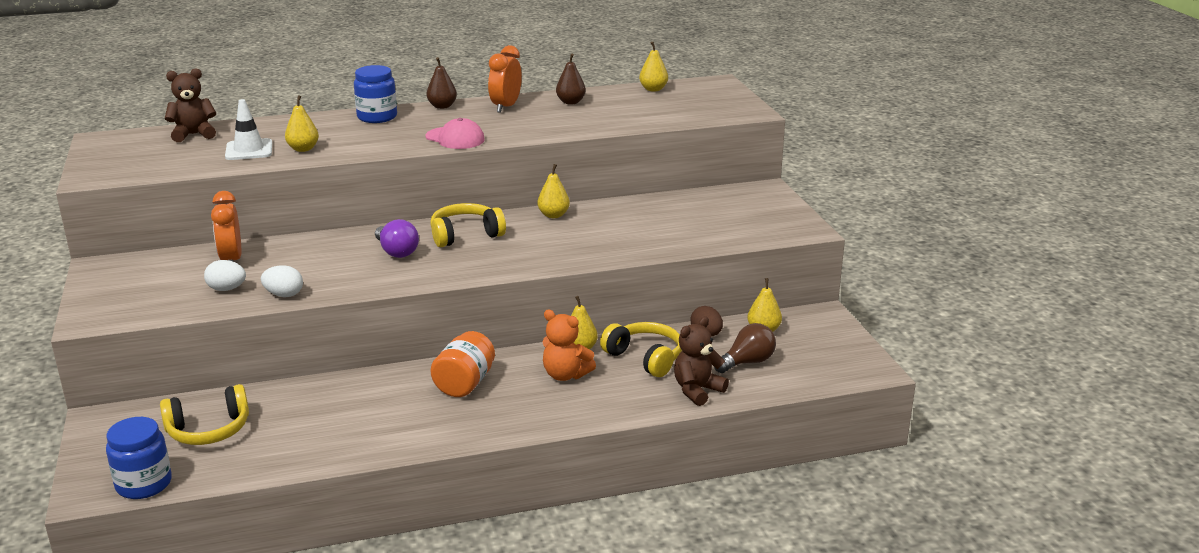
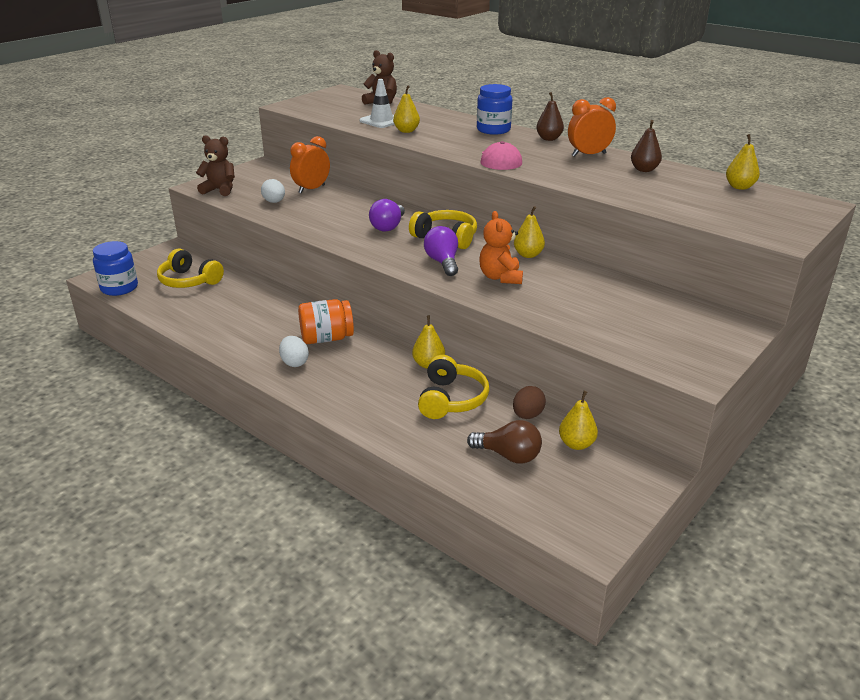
camera: 55 degrees right, 5 degrees up
white egg [261,265,303,297] -> white egg moved to [279,336,309,367]
orange teddy bear [543,310,596,381] -> orange teddy bear moved to [479,211,523,284]
brown teddy bear [674,317,729,406] -> brown teddy bear moved to [196,135,235,196]
none -> purple light bulb [424,226,458,276]

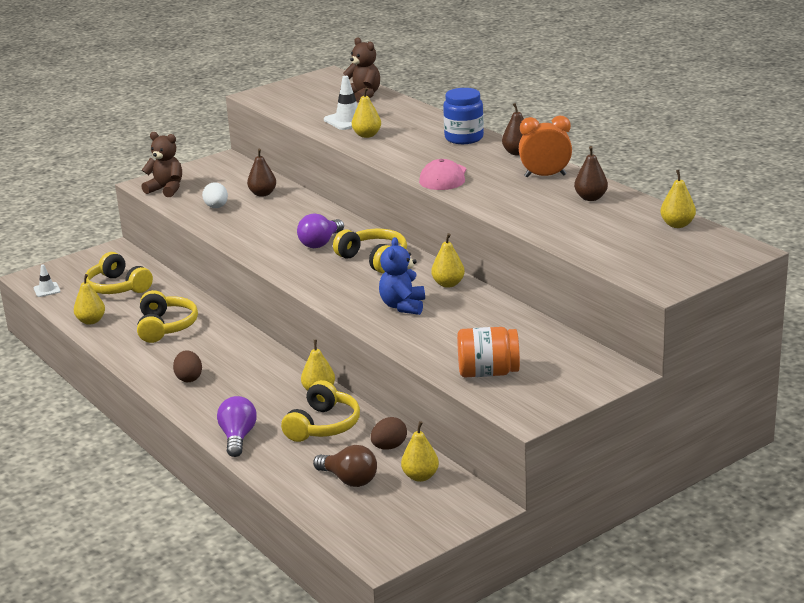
camera: 15 degrees right, 5 degrees down
blue jar [93,241,138,296] -> white traffic cone [34,264,61,297]
white egg [279,336,309,367] -> brown egg [173,350,202,382]
orange clock [290,136,330,194] -> brown pear [247,149,276,197]
orange jar [298,299,354,344] -> orange jar moved to [457,327,520,377]
purple light bulb [424,226,458,276] -> purple light bulb moved to [217,396,257,457]
orange teddy bear [479,211,523,284] -> blue teddy bear [379,237,425,315]
none -> yellow pear [74,274,105,325]
none -> yellow headphones [137,290,198,343]

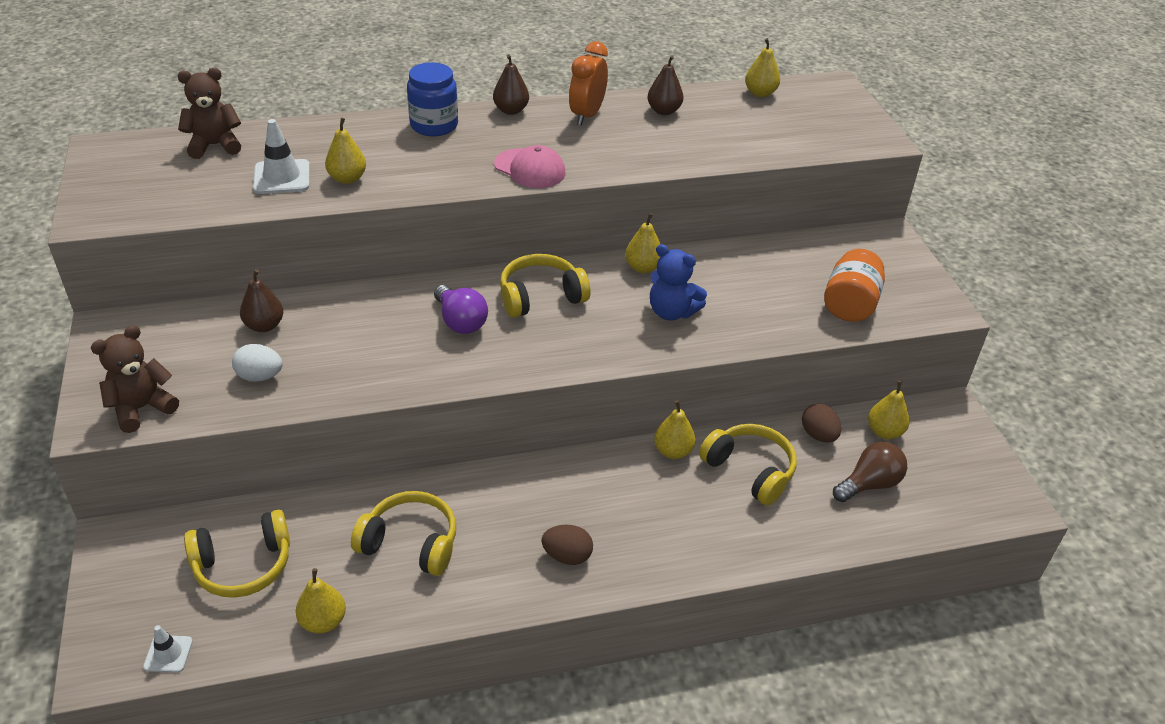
camera: 70 degrees left, 15 degrees up
purple light bulb [217,396,257,457] -> none

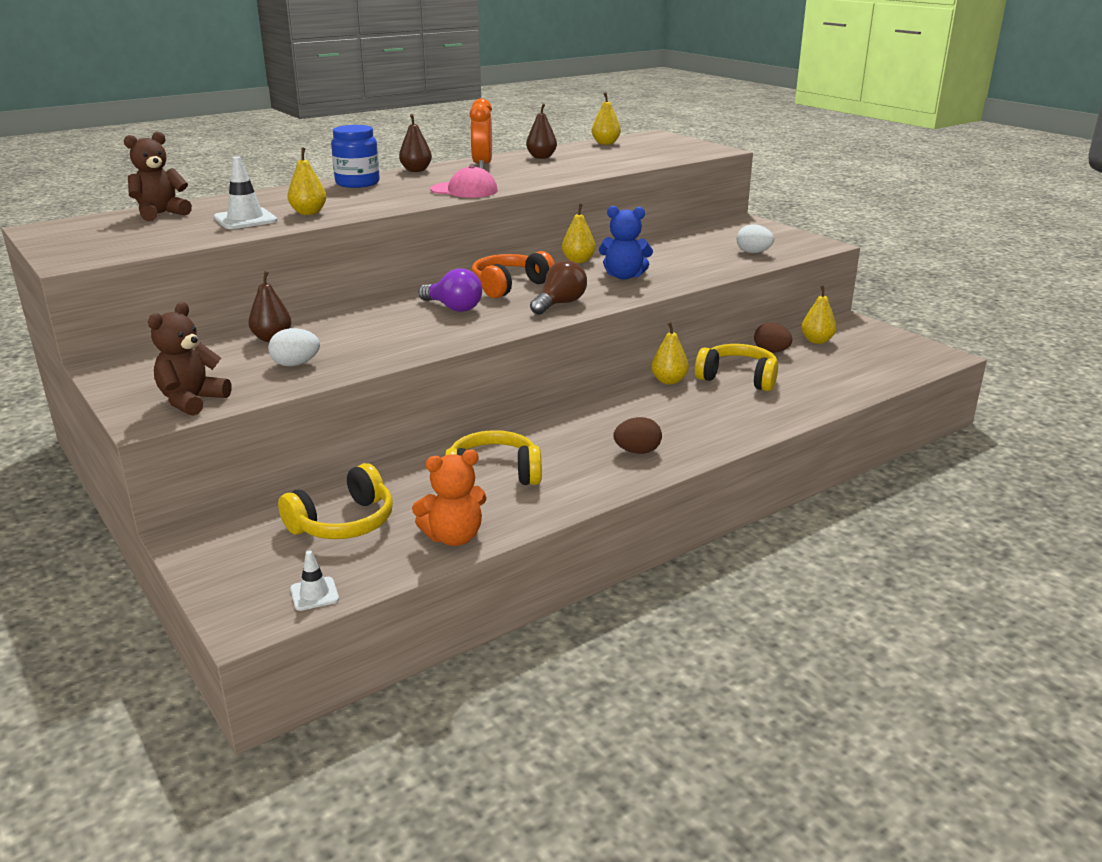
camera: 20 degrees left, 15 degrees down
yellow pear [296,568,346,634] -> orange teddy bear [412,450,487,546]
yellow headphones [500,254,590,318] -> orange headphones [471,251,555,298]
orange jar [824,249,885,322] -> white egg [736,224,774,253]
brown light bulb [833,442,907,502] -> brown light bulb moved to [530,260,587,315]

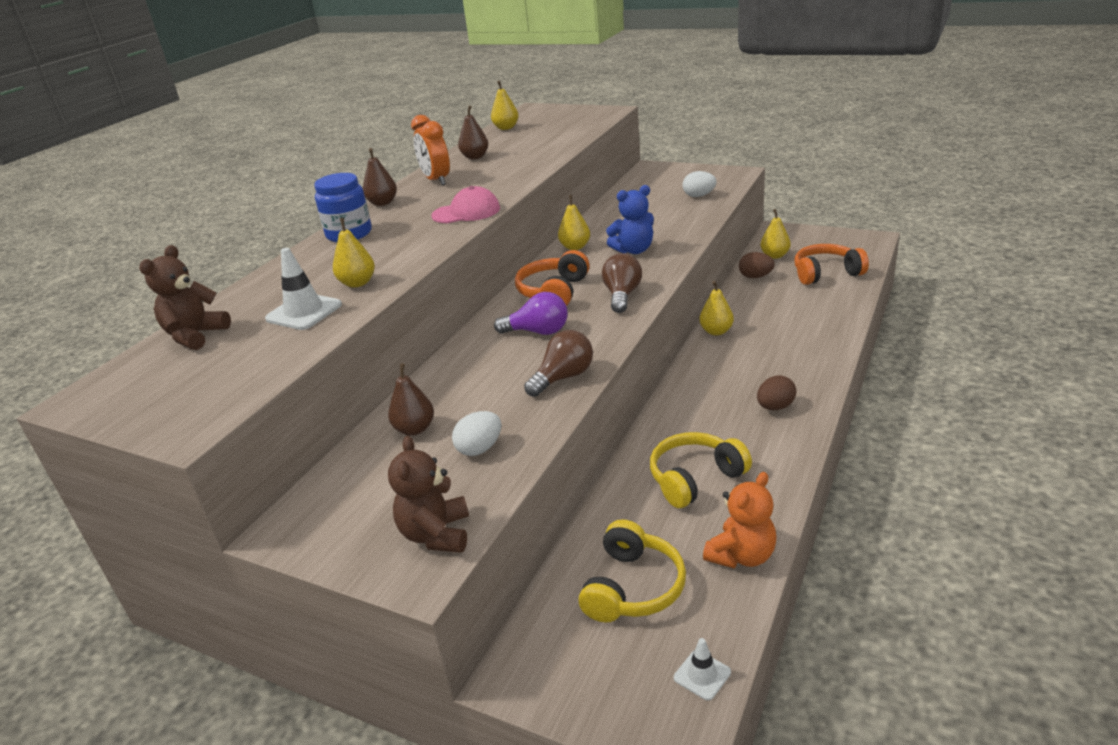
camera: 25 degrees left, 5 degrees up
yellow headphones [695,344,778,391] -> none
none -> brown light bulb [524,330,593,397]
none -> orange headphones [794,244,869,285]

